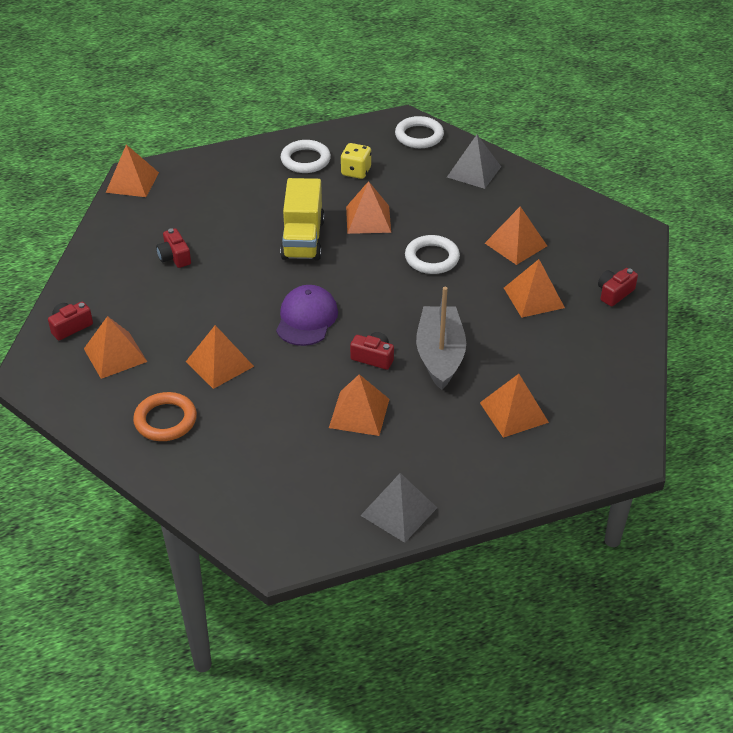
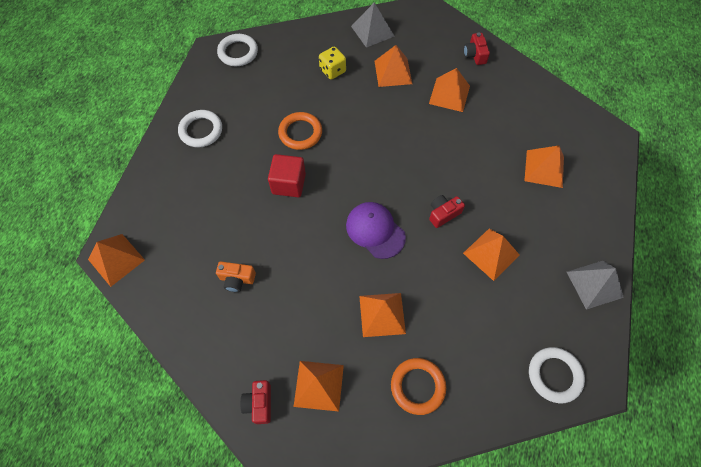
camera: 55 degrees left, 20 degrees up
red camera [156,228,191,268] -> orange camera [216,261,256,292]
yellow truck [280,178,325,260] -> red cube [268,154,306,197]
yellow dice [341,143,371,179] -> yellow dice moved to [319,47,346,80]
orange pyramid [346,181,391,234] -> orange ring [278,112,322,150]
white ring [405,235,460,274] -> white ring moved to [529,347,585,403]
grey boat [416,287,466,390] -> none
grey pyramid [447,135,501,189] -> grey pyramid moved to [351,3,395,48]

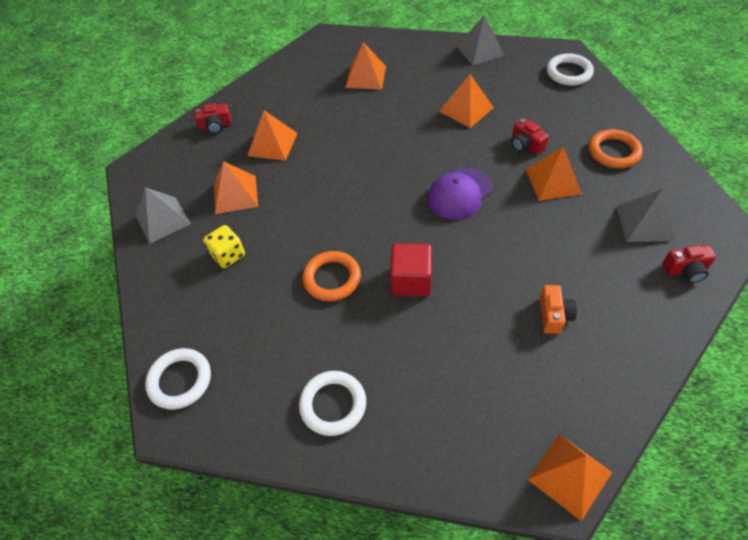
camera: 90 degrees left, 10 degrees down
orange pyramid [294,361,344,412] -> grey pyramid [616,189,675,242]
red camera [429,195,465,228] -> red camera moved to [512,118,549,155]

